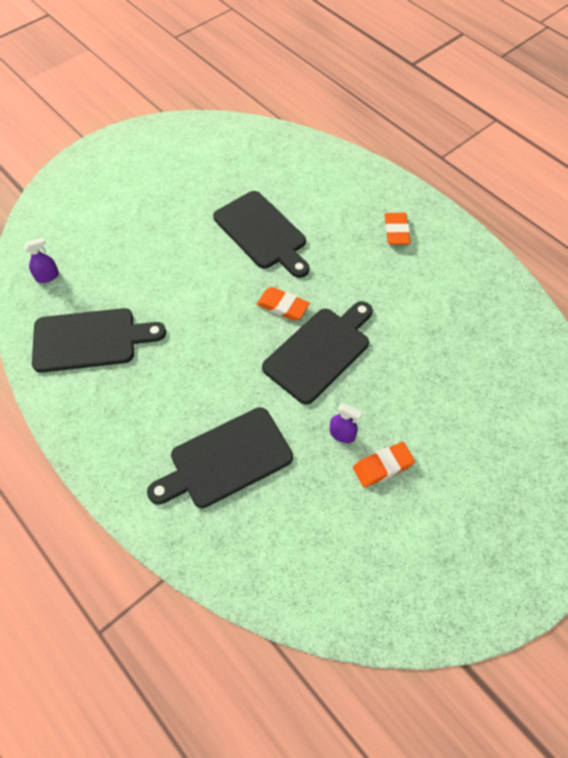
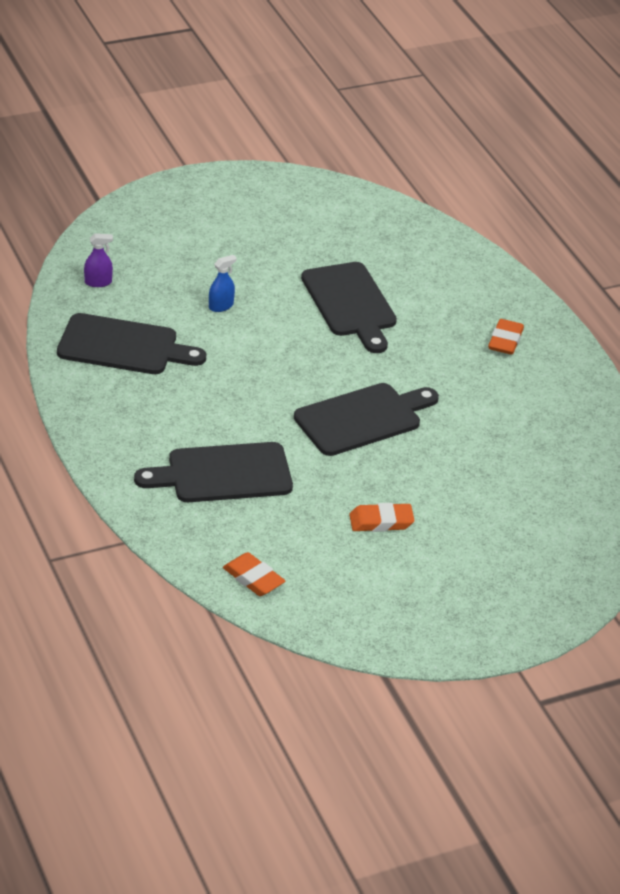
camera: 15 degrees right, 20 degrees down
orange eraser [257,287,310,321] -> orange eraser moved to [223,552,285,596]
purple spray bottle [330,404,362,443] -> none
none -> blue spray bottle [209,255,237,312]

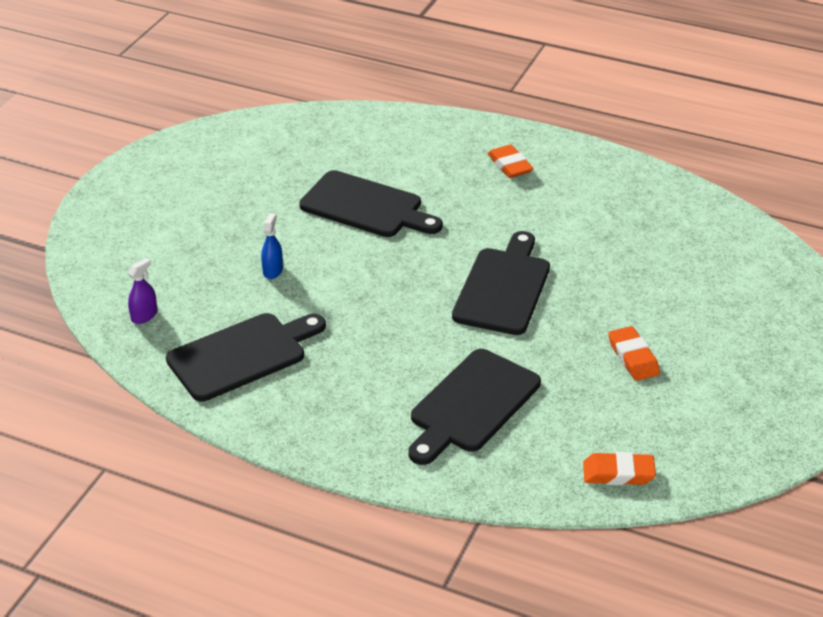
camera: 40 degrees left, 0 degrees up
orange eraser [349,503,415,532] -> orange eraser turned 60 degrees counterclockwise [608,326,660,381]

